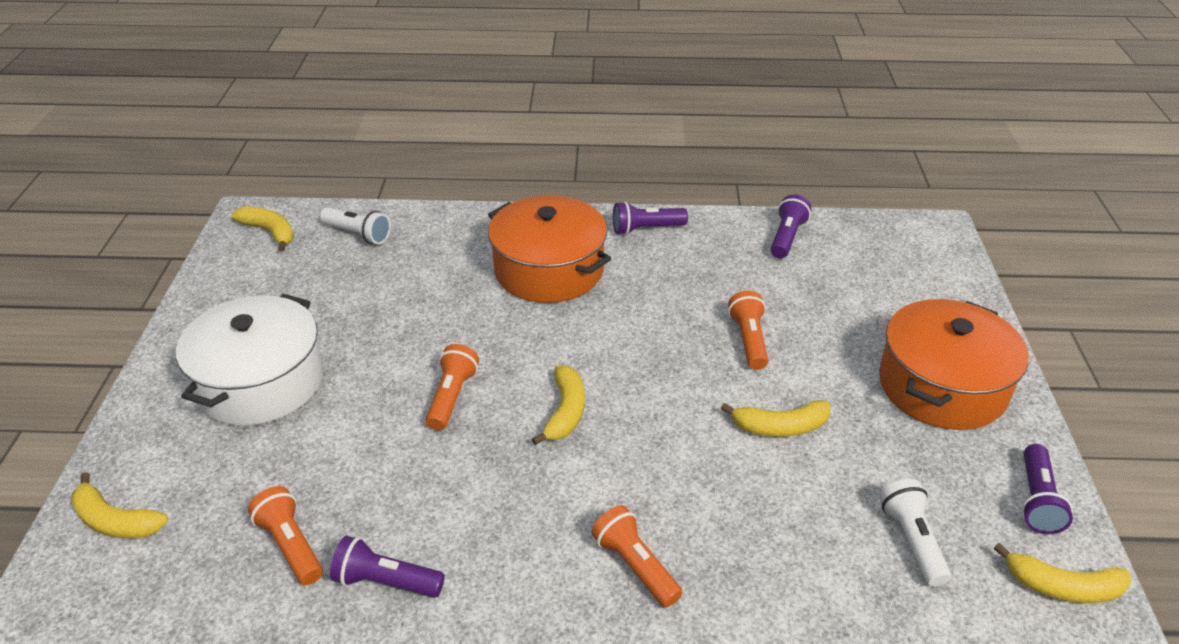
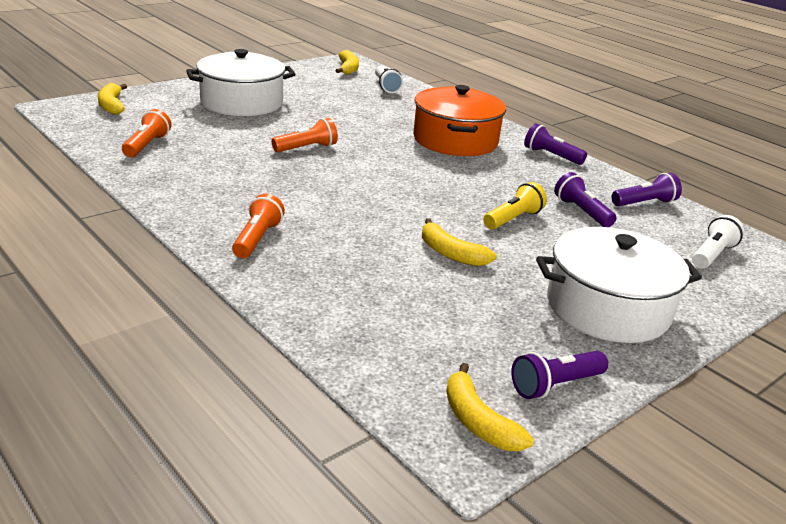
camera: 45 degrees right, 10 degrees down
purple flashlight [330,536,445,598] -> purple flashlight moved to [554,172,617,227]
yellow banana [532,365,585,445] -> none
orange flashlight [728,290,768,370] -> yellow flashlight [483,182,547,229]
orange pot [879,299,1029,430] -> white pot [536,227,702,343]
white flashlight [879,479,951,587] -> white flashlight moved to [692,215,744,269]

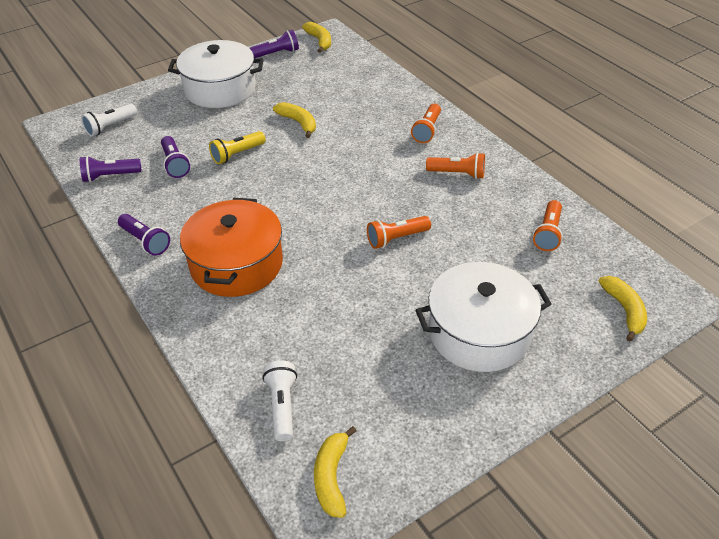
camera: 170 degrees left, 15 degrees up
none -> orange flashlight [426,152,485,179]

